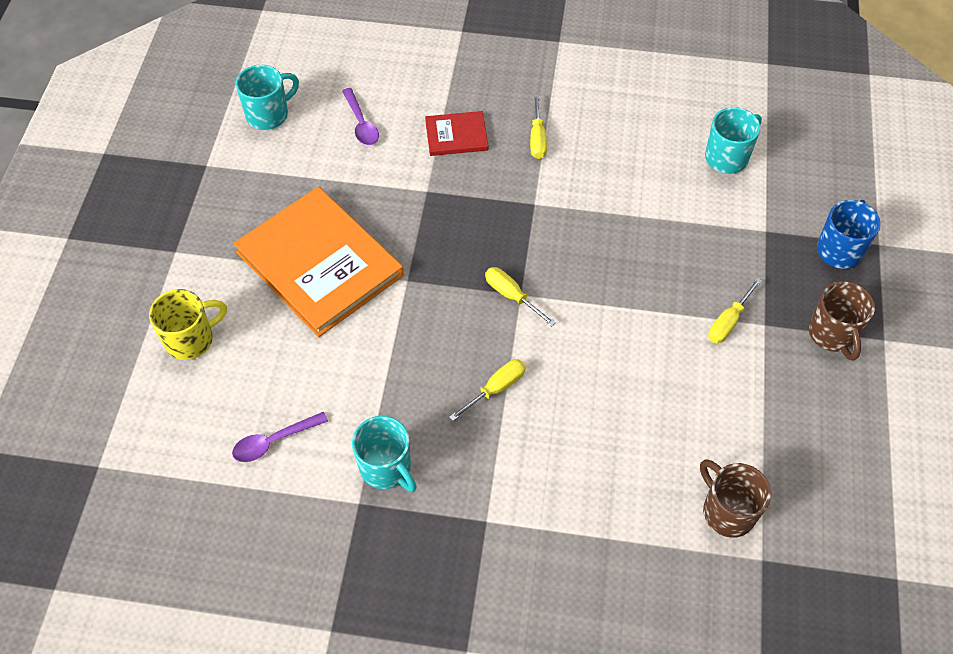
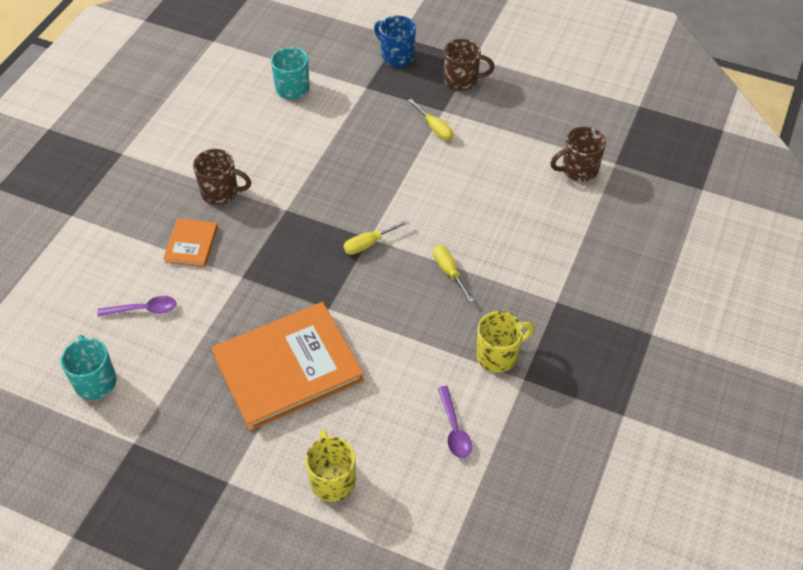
camera: 75 degrees left, 5 degrees down
turquoise mug [352,416,417,492] -> yellow mug [476,311,534,372]
red book [425,111,488,156] -> orange book [163,219,218,267]
yellow screwdriver [530,94,547,159] -> brown mug [193,149,251,205]

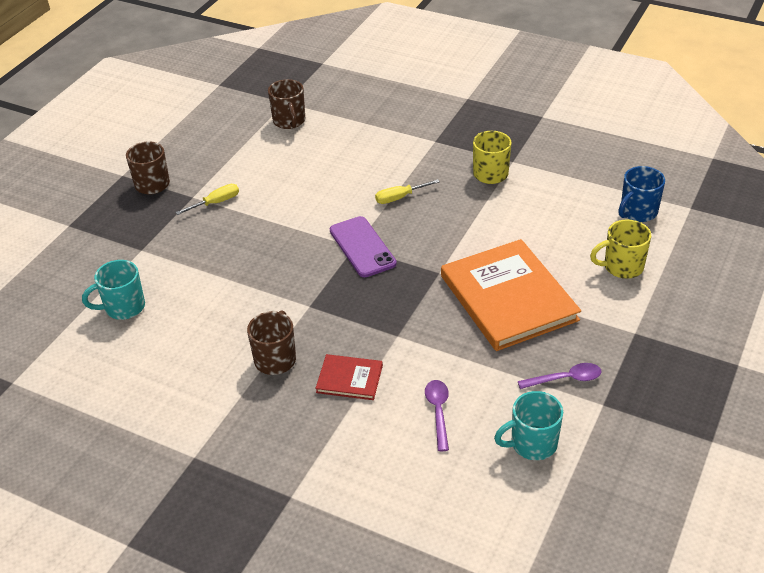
camera: 85 degrees left, 10 degrees down
orange book [163,219,218,267] -> red book [315,354,383,400]
yellow screwdriver [343,220,410,255] -> purple phone [330,216,397,277]
blue mug [374,15,416,67] -> blue mug moved to [619,166,665,222]
purple spoon [438,386,472,458] -> purple spoon moved to [518,363,601,389]

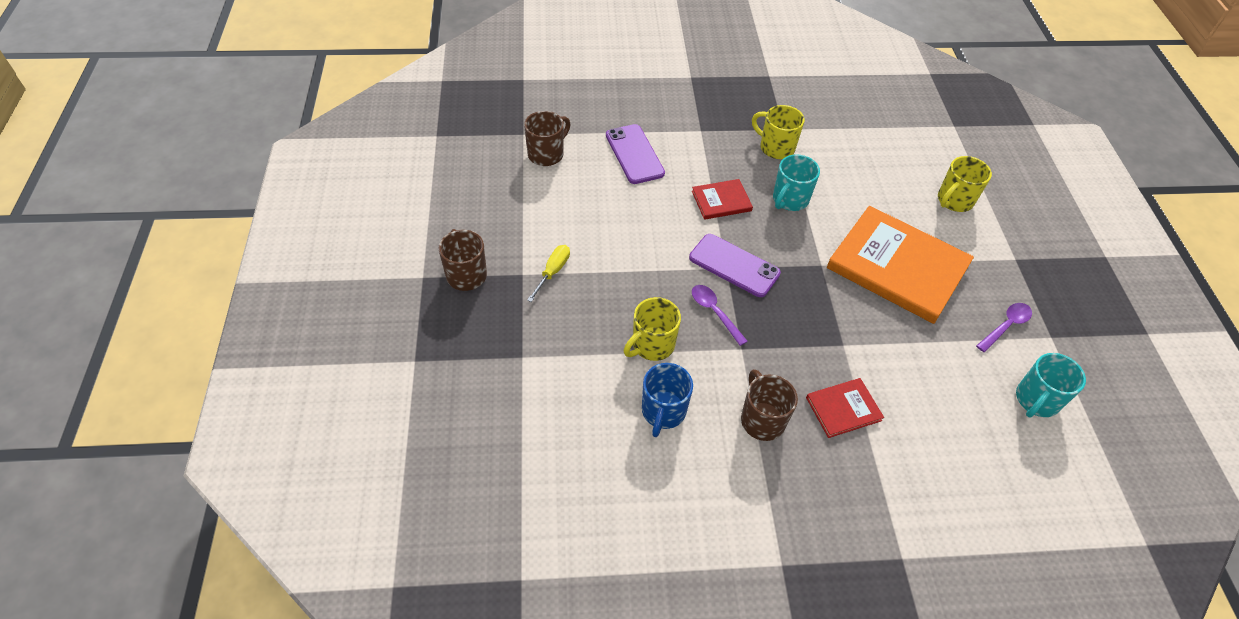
camera: 35 degrees left, 10 degrees up
turquoise mug [82,260,145,320] -> turquoise mug moved to [773,154,820,211]
brown mug [268,79,305,129] -> brown mug turned 90 degrees counterclockwise [524,111,571,166]
yellow screwdriver [375,179,440,204] -> red book [692,179,753,220]
purple spoon [425,380,449,451] -> purple spoon moved to [692,285,748,346]
blue mug [619,166,665,222] -> blue mug moved to [642,363,693,437]
none -> purple phone [606,124,665,184]
none -> yellow mug [624,297,681,361]

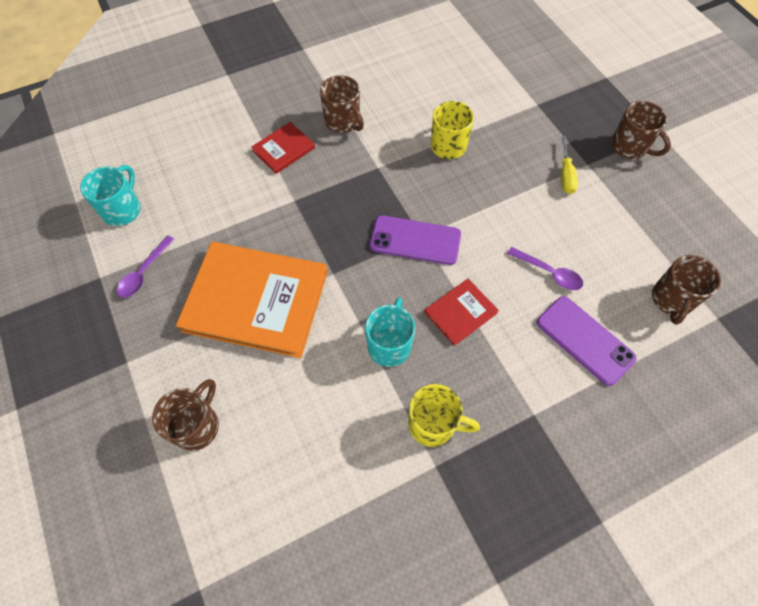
camera: 160 degrees right, 10 degrees up
blue mug [642,363,693,437] -> none
purple spoon [692,285,748,346] -> purple spoon moved to [507,247,583,290]
yellow mug [938,156,992,212] -> brown mug [152,379,219,451]

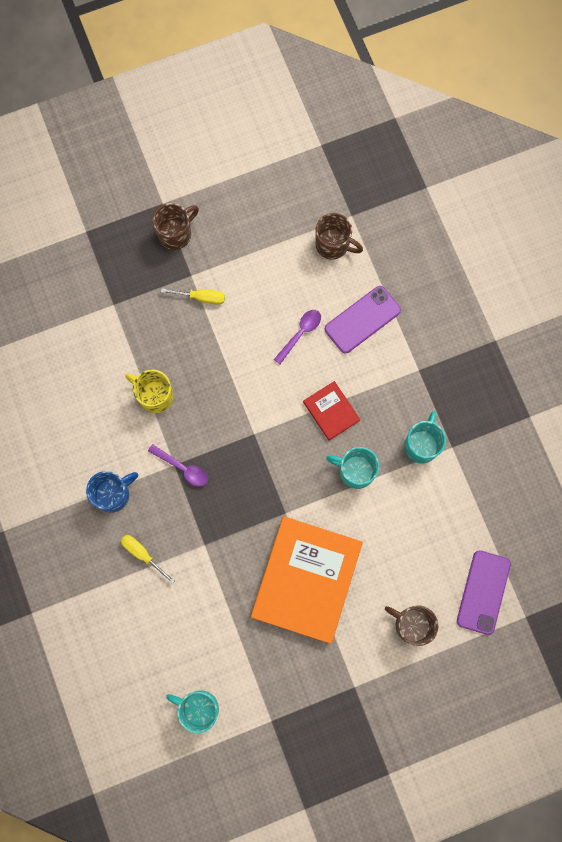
camera: 85 degrees left, 15 degrees up
purple spoon [117,235,175,298] -> purple spoon moved to [148,444,208,486]
red book [251,122,315,174] -> yellow screwdriver [121,535,175,584]
brown mug [320,75,364,133] -> blue mug [86,471,138,513]
purple phone [370,215,461,265] -> purple phone moved to [457,550,511,635]
yellow mug [408,384,480,447] -> turquoise mug [404,411,446,463]

